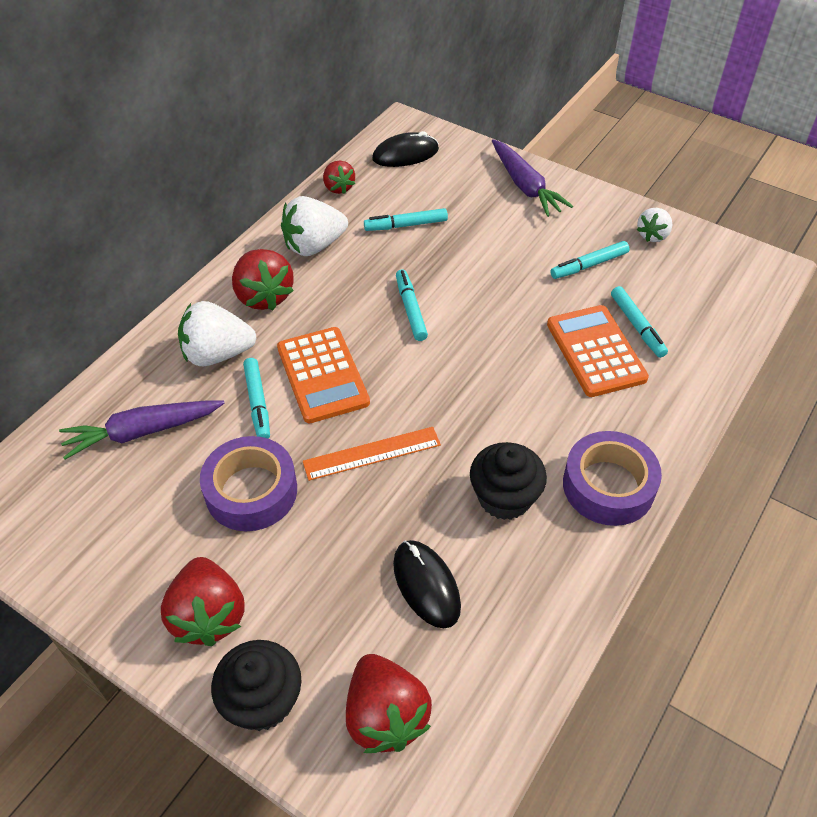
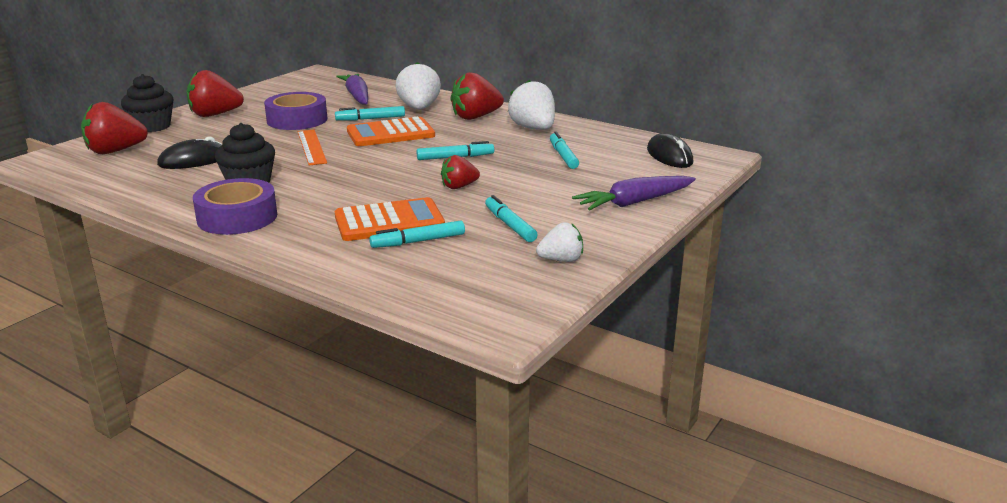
camera: 90 degrees right, 25 degrees down
red strawberry [323,161,355,194] -> red strawberry moved to [441,155,480,189]
white strawberry [637,208,672,242] -> white strawberry turned 135 degrees clockwise [536,222,583,262]

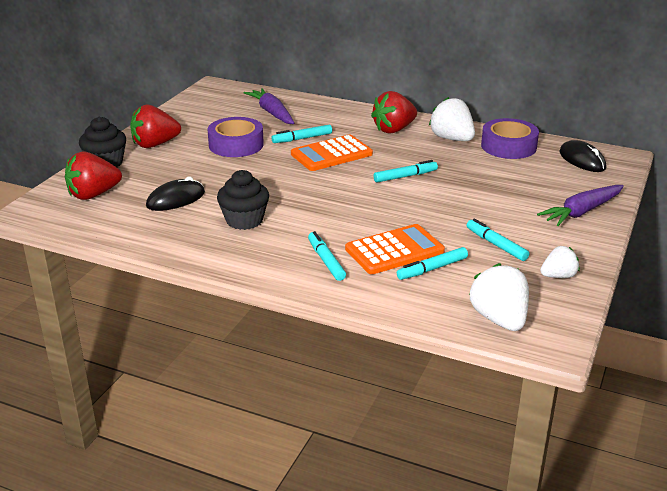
camera: 10 degrees left, 5 degrees up
purple tape [193,178,277,235] -> purple tape moved to [481,118,539,159]
orange ruler [298,130,327,165] -> none
white strawberry [396,62,441,109] -> white strawberry moved to [469,263,529,331]
red strawberry [441,155,480,189] -> none
turquoise marker [550,131,579,169] -> turquoise marker moved to [308,231,346,281]

